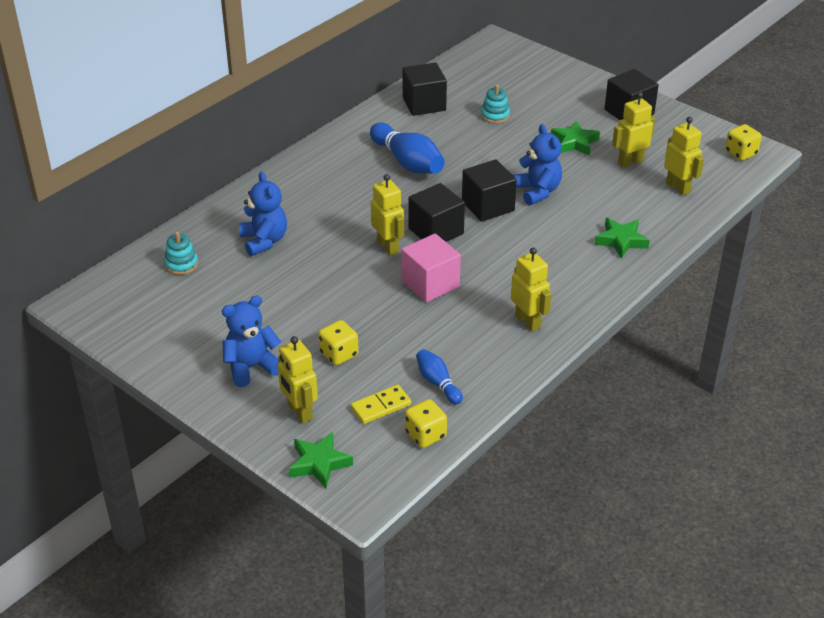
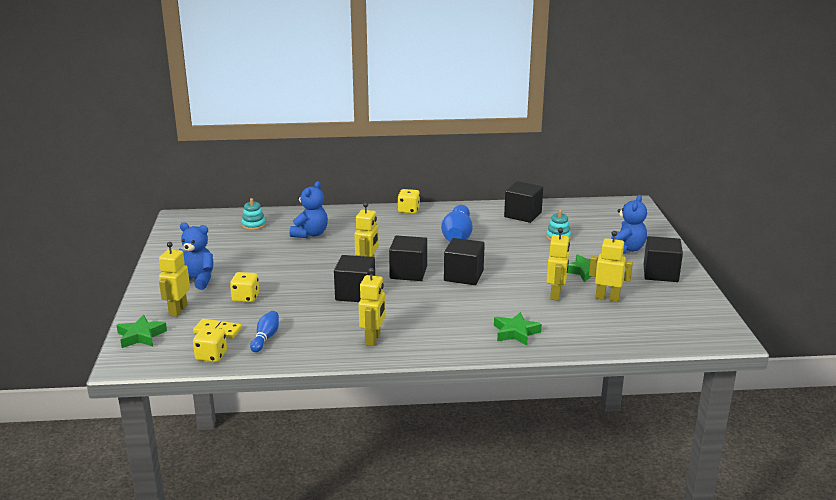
camera: 45 degrees right, 15 degrees down
pink cube [401,234,461,302] -> black cube [334,255,375,302]
blue teddy bear [513,124,562,205] -> blue teddy bear moved to [611,195,647,254]
yellow robot [664,117,704,196] -> yellow robot moved to [547,228,570,301]
yellow dice [725,124,762,161] -> yellow dice moved to [397,189,420,214]

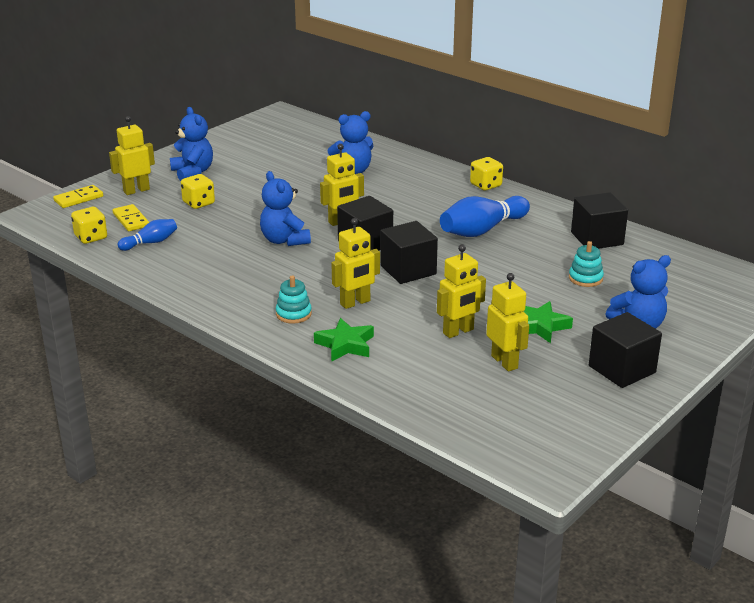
camera: 45 degrees right, 5 degrees up
green star [116,315,167,348] -> yellow domino [53,185,103,208]
turquoise stacking toy [242,198,266,230] -> turquoise stacking toy moved to [276,275,312,323]
black cube [334,255,375,302] -> blue teddy bear [260,171,311,246]
yellow robot [359,268,385,346] -> yellow robot moved to [331,218,380,309]

